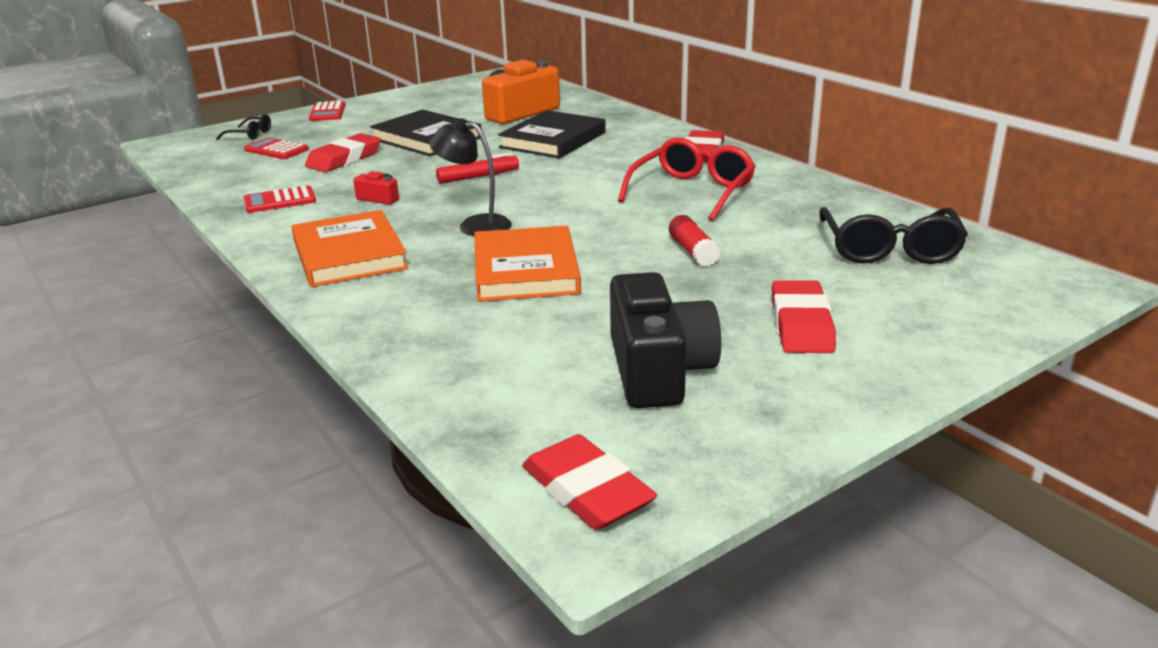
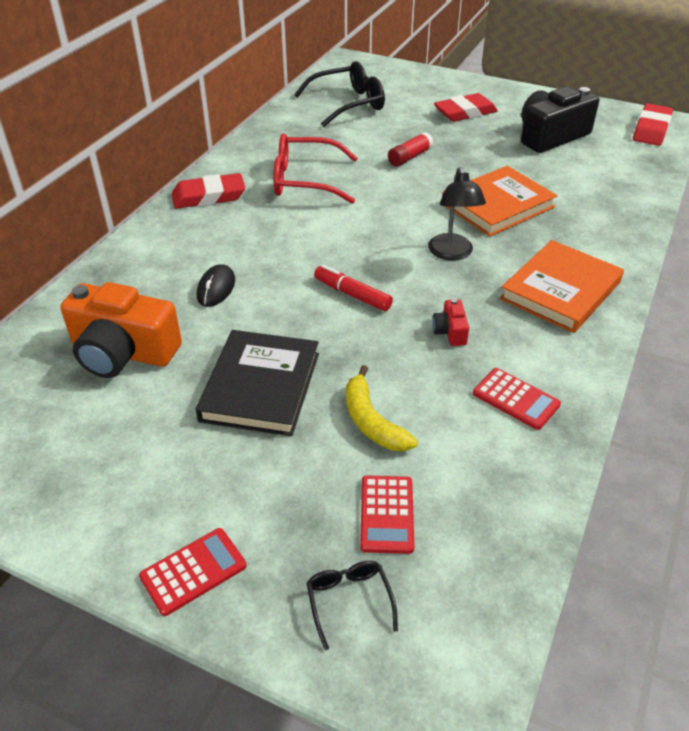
camera: 120 degrees left, 15 degrees up
red eraser [305,133,381,172] -> yellow banana [346,365,418,451]
black book [498,110,606,158] -> black mouse [197,264,235,307]

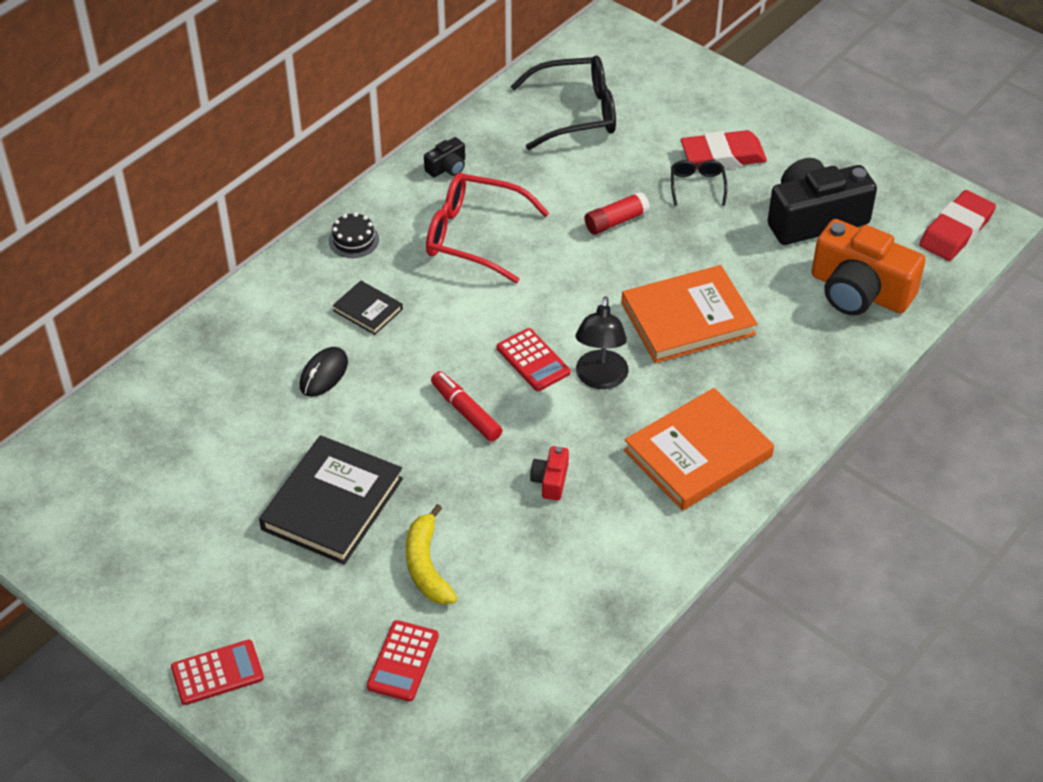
camera: 15 degrees right, 5 degrees up
orange camera [61,282,182,378] -> orange camera moved to [811,219,926,316]
red eraser [172,173,245,209] -> black cake [329,212,379,258]
black glasses [307,561,398,650] -> black glasses moved to [671,160,728,206]
red calculator [473,368,561,430] -> red calculator moved to [497,328,570,391]
none -> black book [333,280,403,335]
none -> black camera [424,137,465,177]

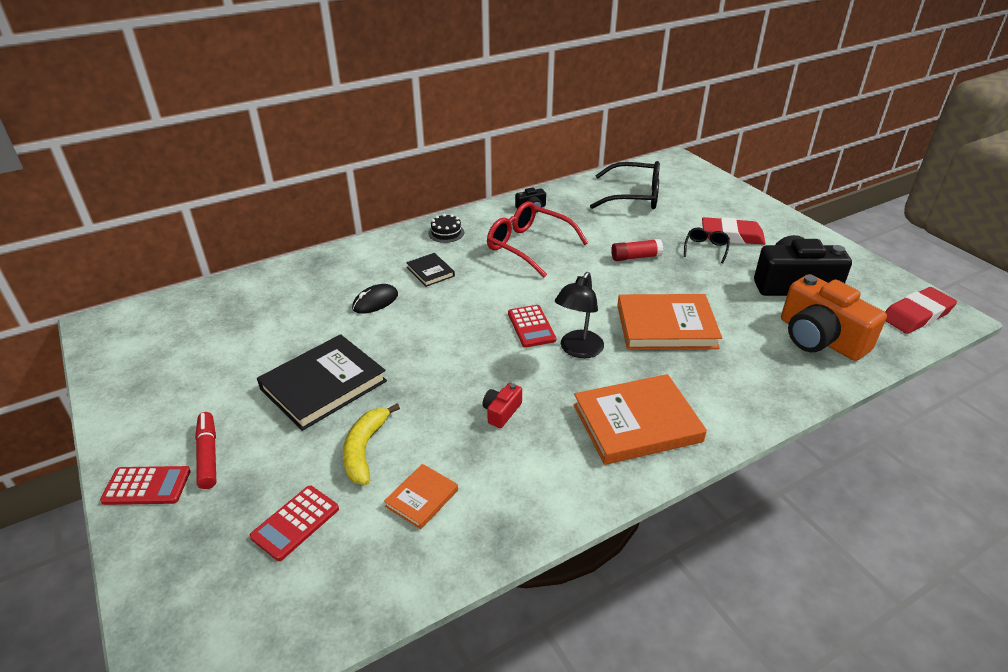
camera: 20 degrees right, 10 degrees down
red marker [431,371,503,442] -> red marker moved to [195,412,216,489]
none -> orange book [384,464,458,529]

